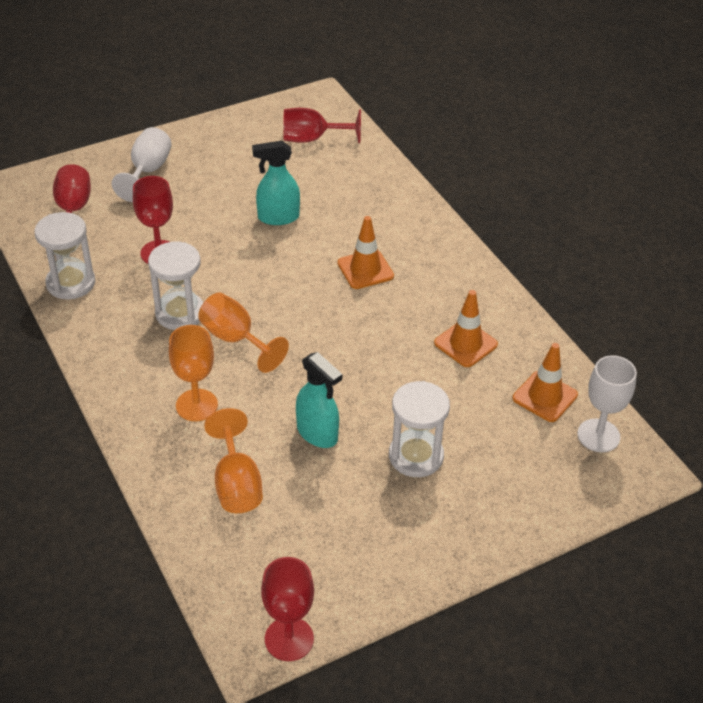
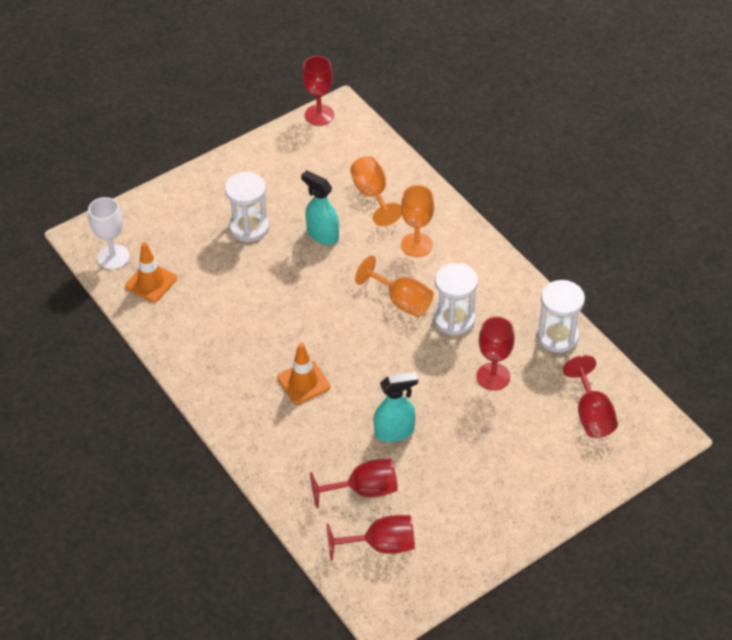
camera: 175 degrees right, 5 degrees up
white goblet [112,127,172,202] -> none
orange traffic cone [434,290,498,367] -> none
none -> red goblet [310,458,398,508]

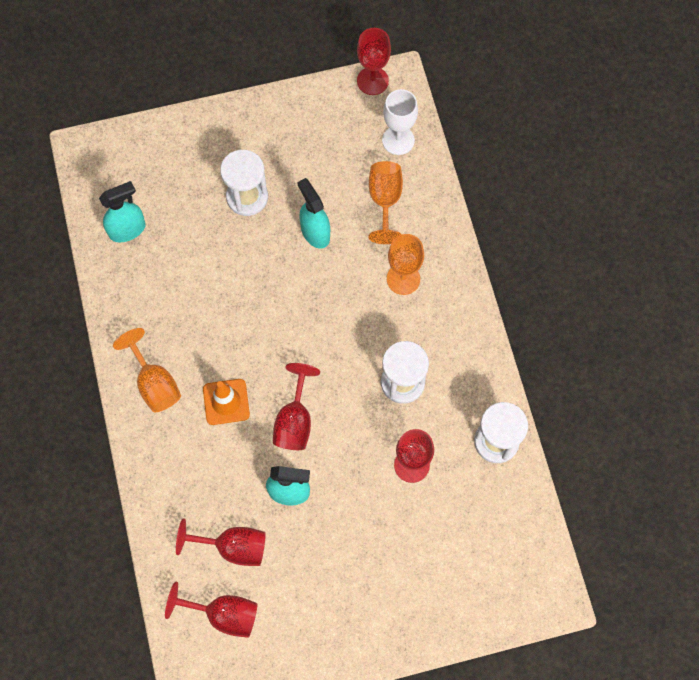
camera: 20 degrees right, 20 degrees up
white goblet [88,197,130,269] -> white goblet moved to [382,89,418,155]
orange traffic cone [125,242,177,302] -> turquoise spray bottle [99,181,146,242]
orange goblet [355,255,434,317] -> orange goblet moved to [113,328,181,412]
red goblet [563,355,618,438] -> red goblet moved to [273,363,320,450]

